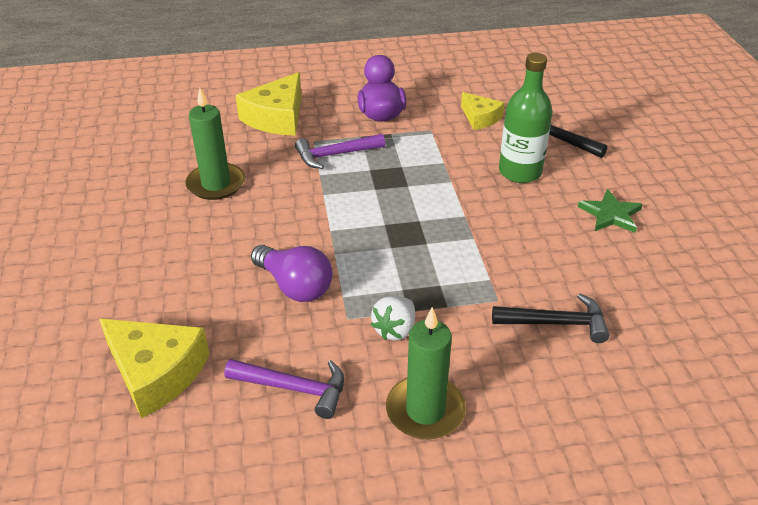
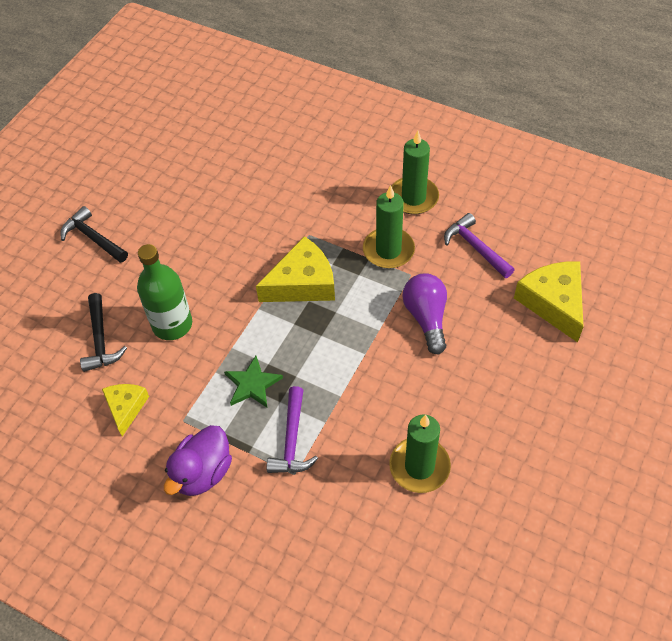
camera: 140 degrees left, 15 degrees up
yellow cheese [235,72,301,136] -> yellow cheese moved to [256,236,335,302]
purple hammer [295,134,385,169] -> purple hammer turned 75 degrees clockwise [266,386,318,473]
white strawberry [371,296,415,340] -> green candle [363,185,415,269]
black hammer [492,293,609,343] -> black hammer moved to [60,206,128,263]
green star [578,189,643,233] -> green star moved to [224,356,283,407]

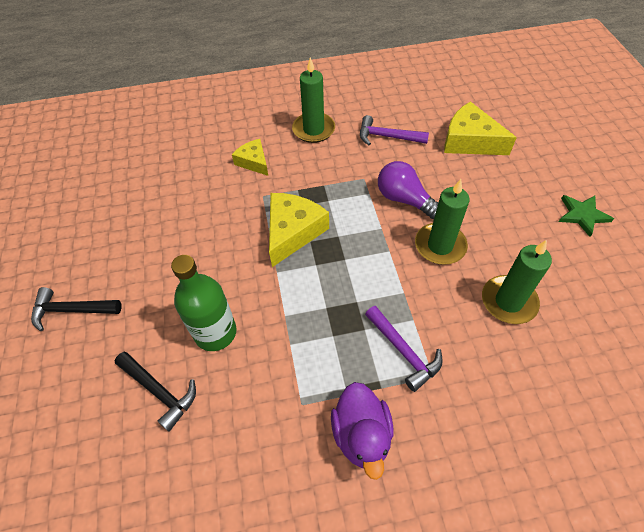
camera: 40 degrees left, 0 degrees up
yellow cheese [102,384,149,436] -> yellow cheese moved to [232,139,268,176]
green star [224,356,283,407] -> green star moved to [559,195,614,237]
green candle [363,185,415,269] -> green candle moved to [415,179,470,265]

